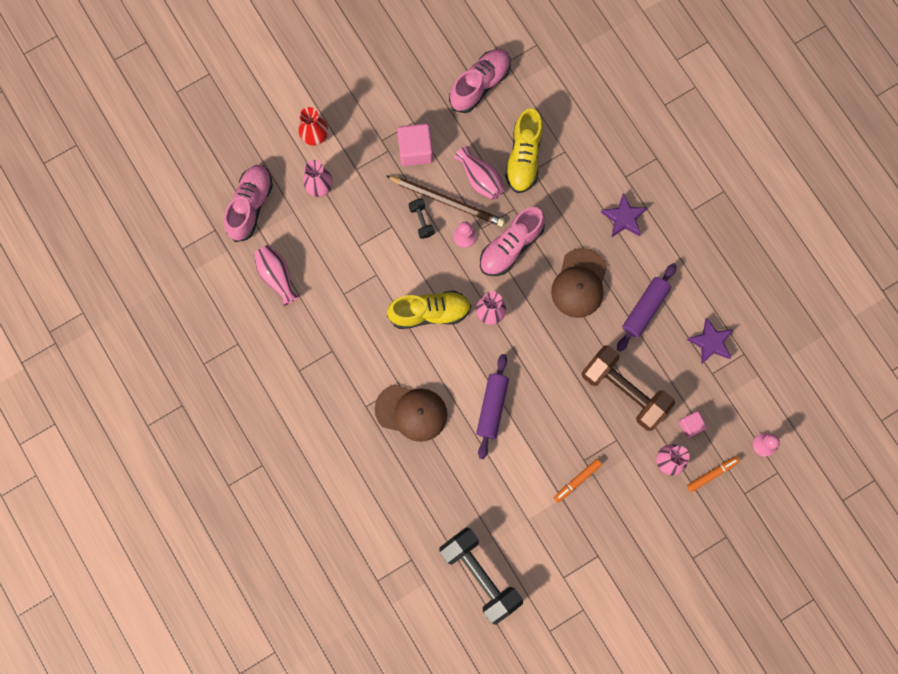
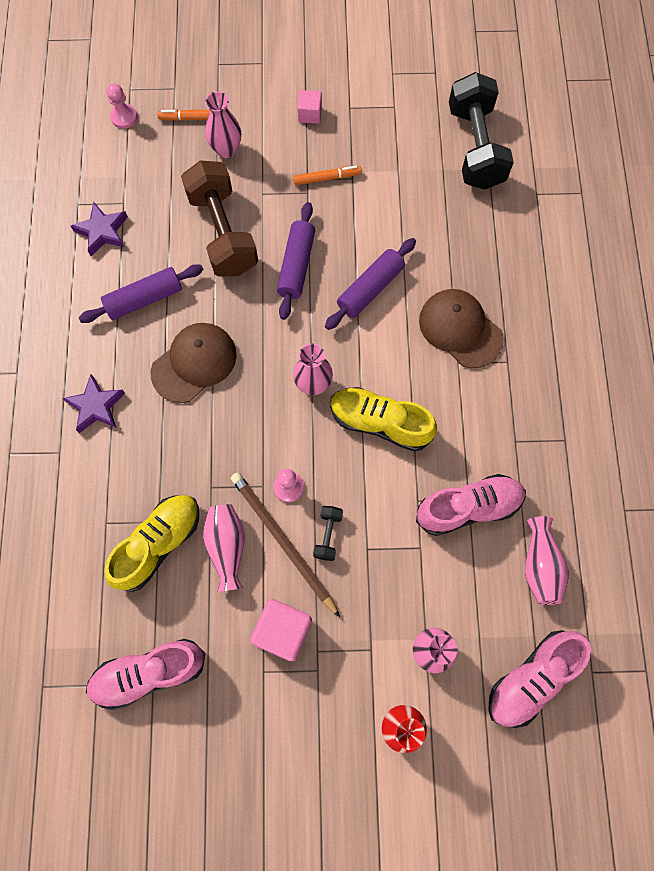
camera: 150 degrees left, 5 degrees down
pink shoe [480,207,545,276] -> pink shoe moved to [416,474,526,536]
pink cube [678,411,707,438] -> pink cube moved to [297,90,322,124]
none -> purple rolling pin [277,202,315,320]

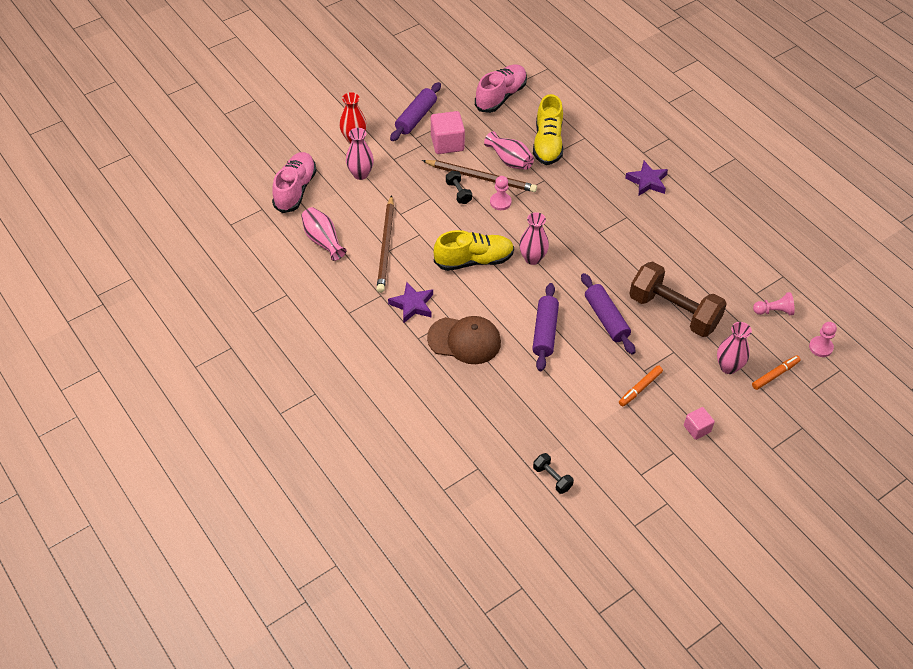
camera: 145 degrees right, 20 degrees down
purple star [71,202,128,256] -> purple star moved to [388,282,433,324]
purple rolling pin [79,264,204,323] -> purple rolling pin moved to [390,82,441,141]
brown cap [151,323,237,403] -> none
pink shoe [416,474,526,536] -> brown pencil [376,195,394,293]
black dumbbell [449,72,514,189] -> black dumbbell [533,453,574,494], size x0.43
none -> pink pawn [753,292,795,315]

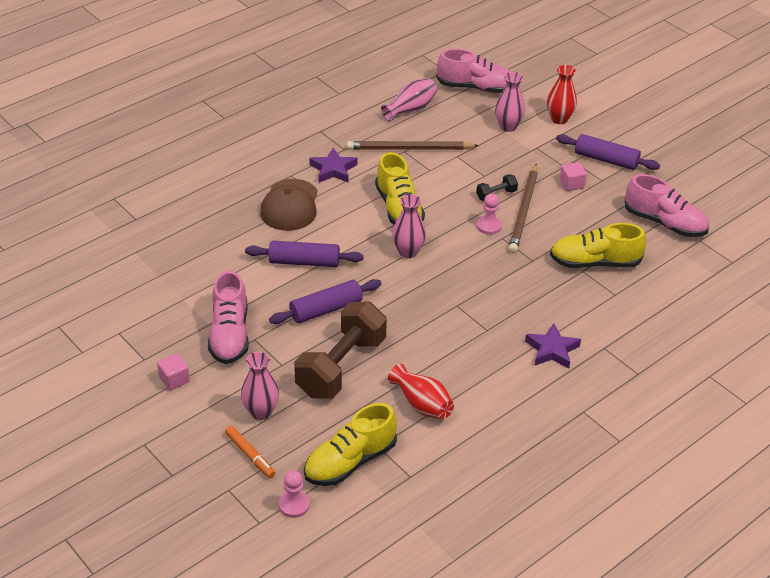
camera: 85 degrees right, 10 degrees down
pink cube [431,111,465,154] -> pink cube [560,162,587,191], size x0.59
pink vase [484,131,534,170] -> none
black dumbbell [533,453,574,494] -> none
orange marker [619,365,663,407] -> pink shoe [208,271,249,364]
pink pawn [753,292,795,315] -> yellow shoe [304,403,397,486]
none -> red vase [388,364,454,419]

